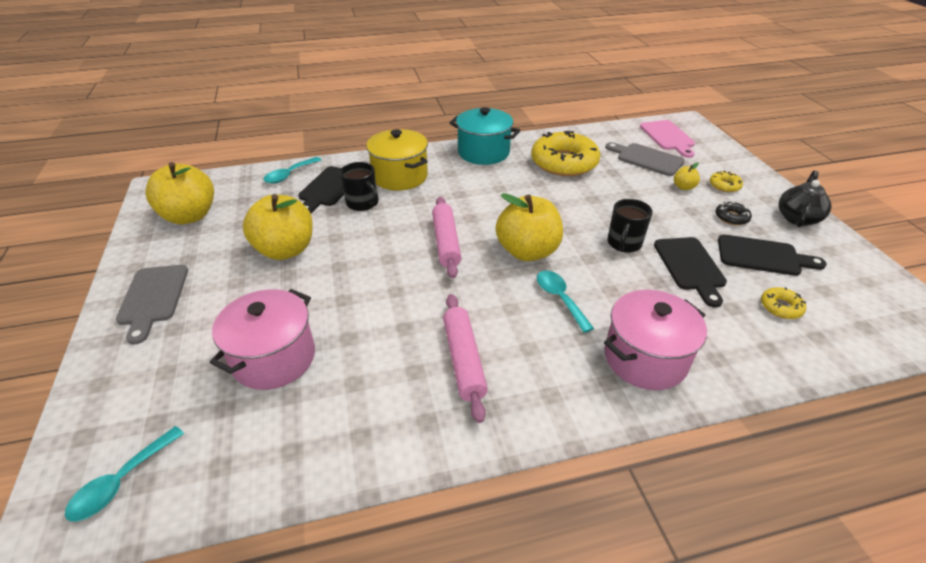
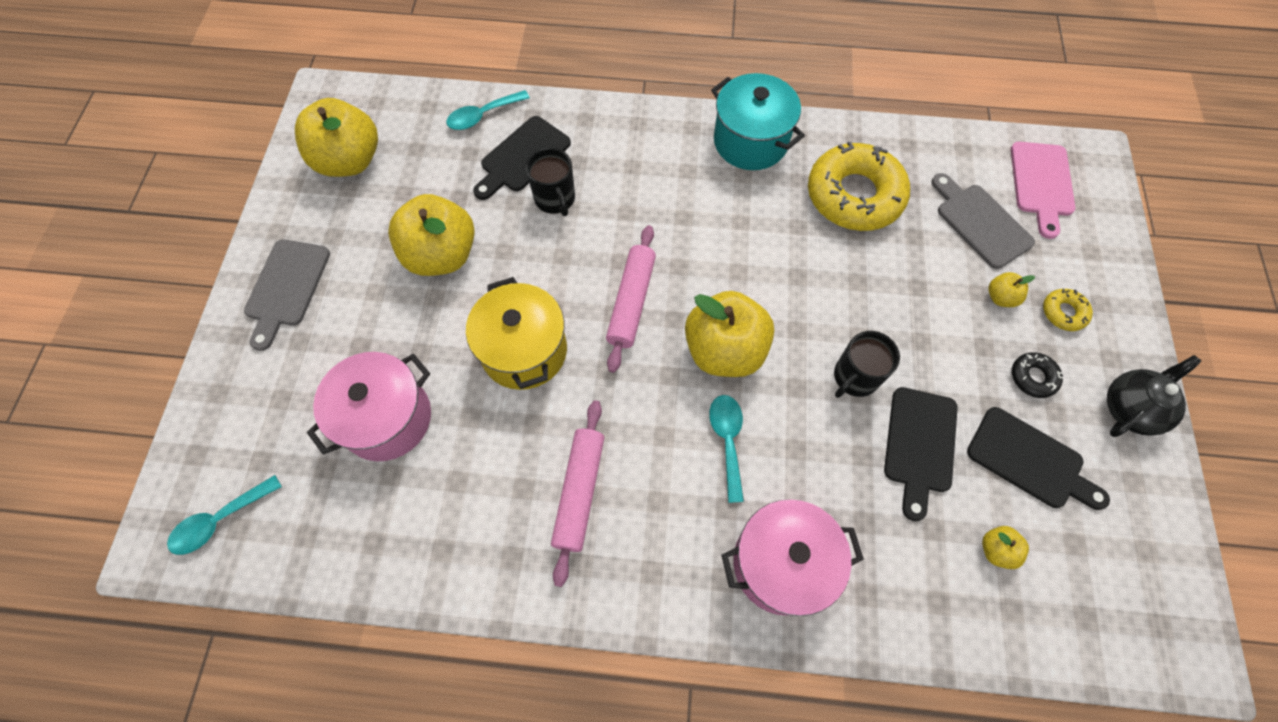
camera: 20 degrees right, 25 degrees up
yellow pot [366,129,428,191] -> yellow pot moved to [466,277,567,390]
yellow donut [761,287,806,319] -> yellow apple [982,526,1029,569]

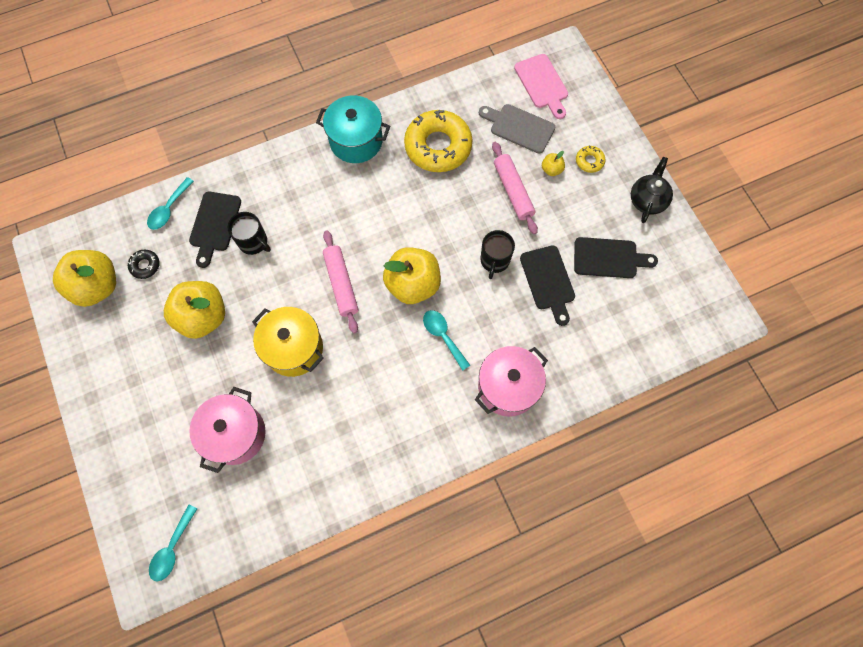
camera: 30 degrees left, 5 degrees up
grey cutting board [244,239,330,351] -> none
pink rolling pin [551,400,604,587] -> pink rolling pin moved to [492,142,538,234]
yellow apple [982,526,1029,569] -> none
black donut [1012,353,1063,398] -> black donut moved to [128,250,160,279]

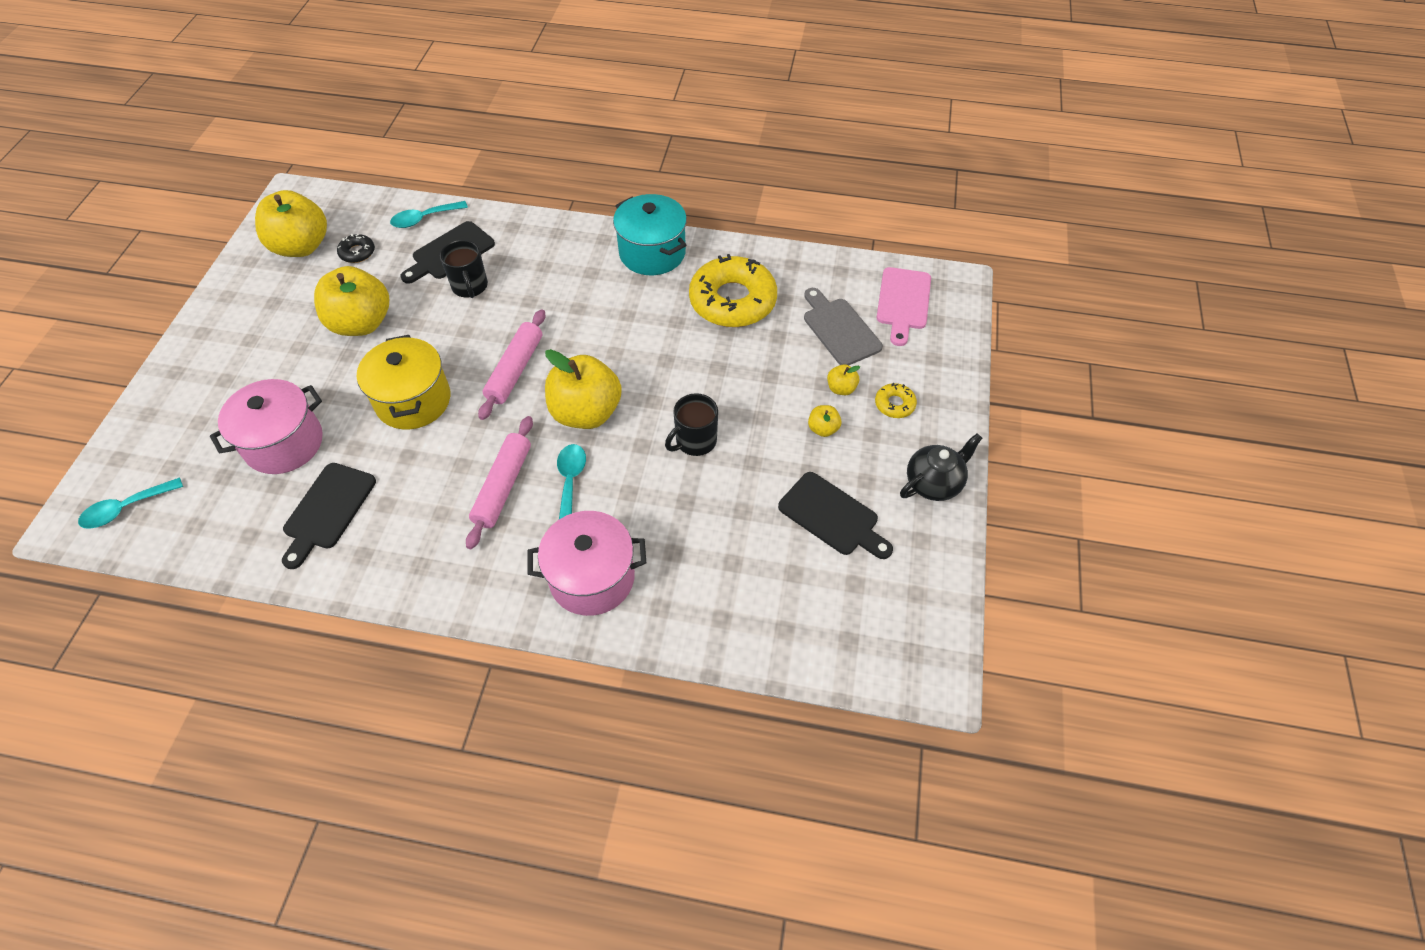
camera: 35 degrees right, 15 degrees down
pink rolling pin [492,142,538,234] -> pink rolling pin moved to [466,416,533,549]
black cutting board [520,245,575,326] -> black cutting board moved to [282,463,376,569]
none -> yellow apple [808,405,841,437]

